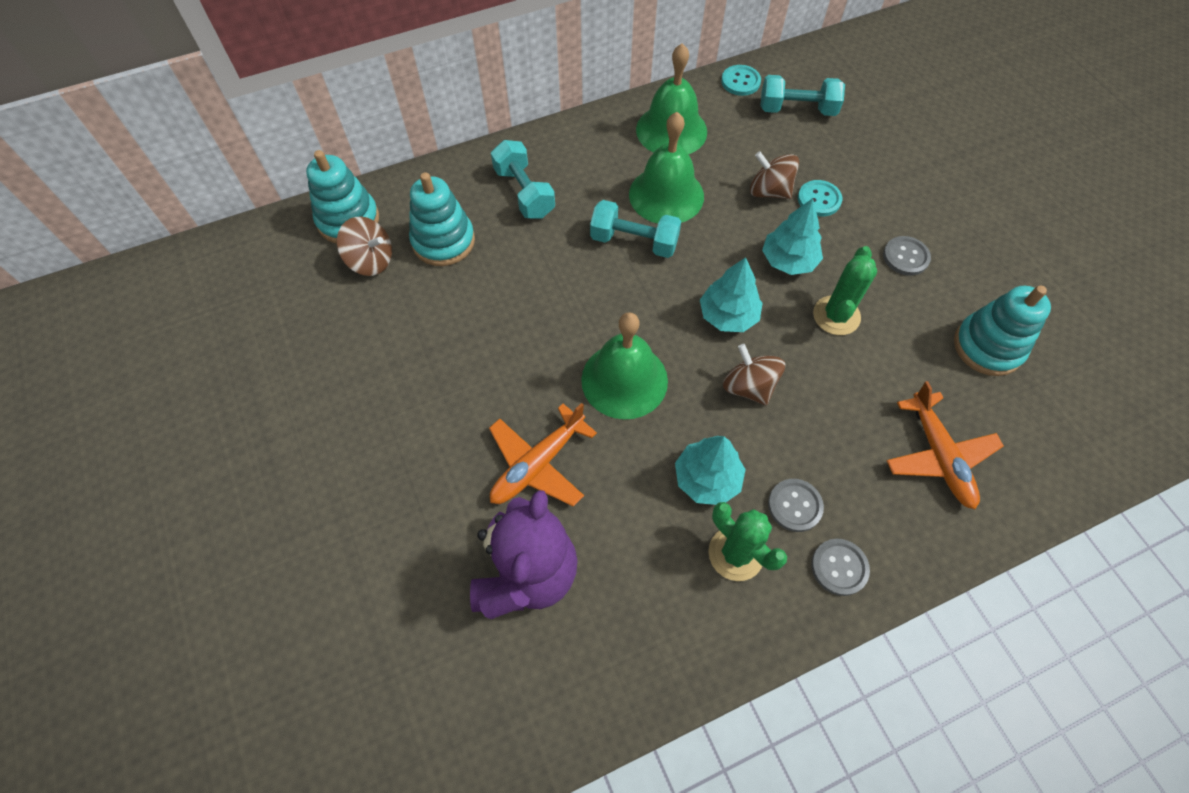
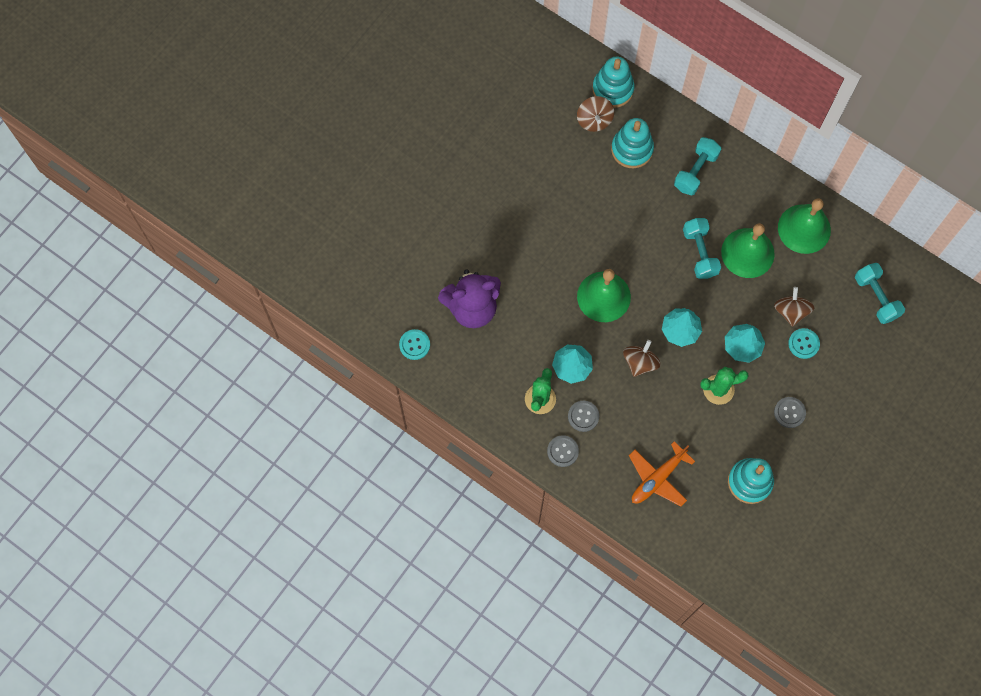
camera: 60 degrees right, 10 degrees up
orange plane [489,403,597,507] -> none
turquoise button [721,65,761,96] -> turquoise button moved to [399,329,430,360]

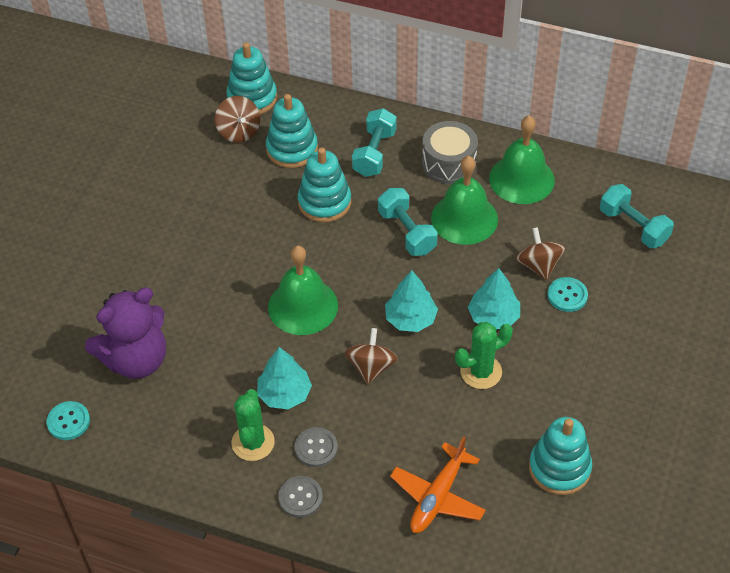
camera: 15 degrees left, 20 degrees down
grey button [774,397,806,428] -> none
none -> turquoise stacking toy [298,148,351,223]
none -> grey drum [422,121,478,184]

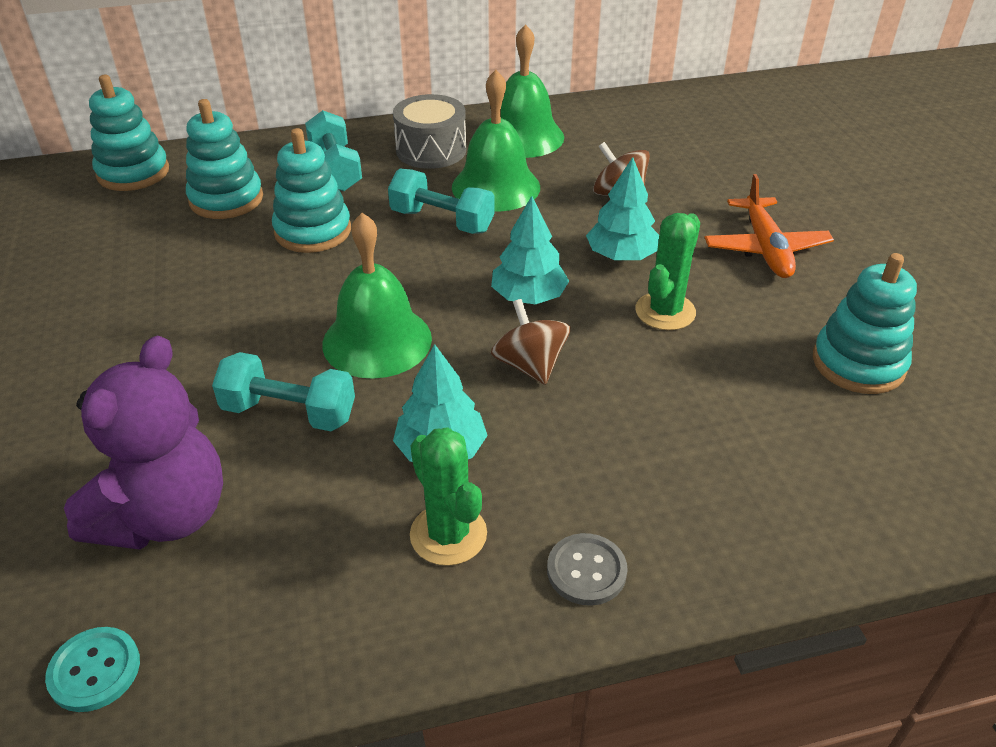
camera: 35 degrees left, 10 degrees down
brown spinning top [215,96,260,143] -> none
grey button [294,427,338,467] -> none
orange plane [390,436,486,533] -> orange plane moved to [704,174,834,278]
turquoise button [547,277,588,312] -> none
turquoise dumbbell [600,184,674,248] -> turquoise dumbbell moved to [212,352,355,431]

